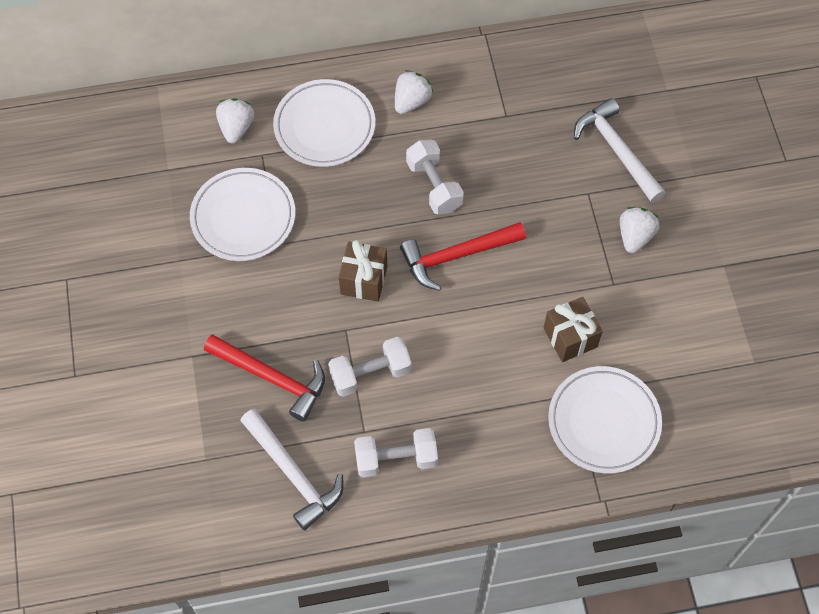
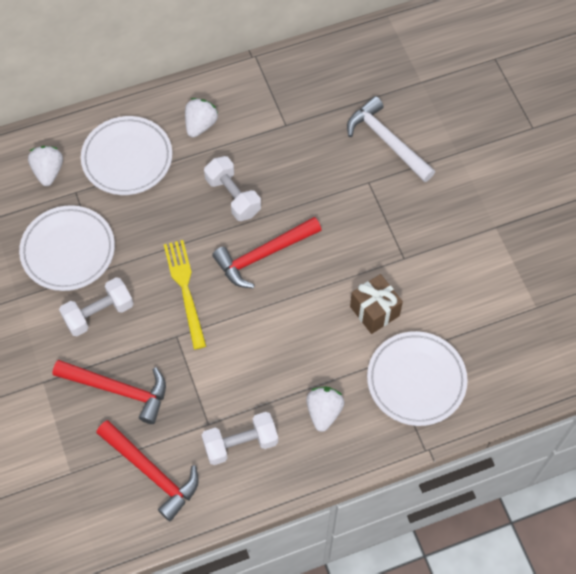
camera: 10 degrees left, 0 degrees up
white hammer [240,409,343,531] -> red hammer [96,420,199,521]
white dumbbell [328,337,412,397] -> white dumbbell moved to [59,277,133,336]
brown gift [339,240,387,302] -> yellow fork [164,240,206,350]
white strawberry [620,207,659,253] -> white strawberry moved to [306,387,345,432]

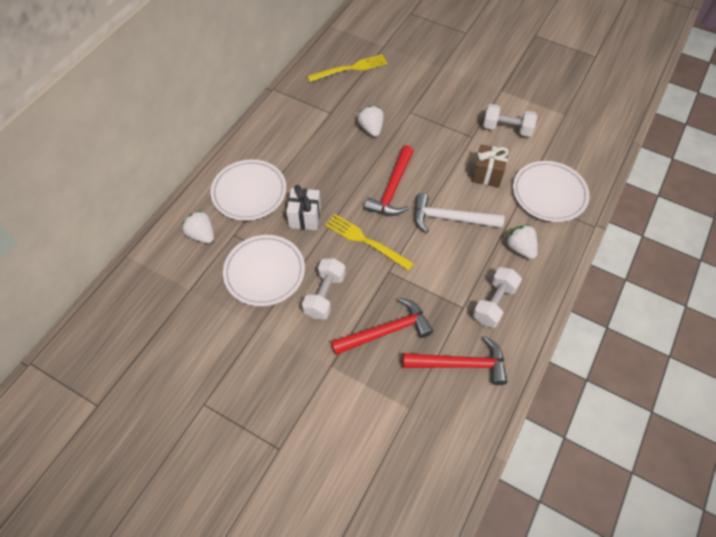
camera: 40 degrees left, 5 degrees down
white strawberry [185,98,218,138] -> white strawberry moved to [358,106,384,137]
white dumbbell [204,156,261,221] -> white dumbbell moved to [483,104,537,137]
white hammer [347,96,435,182] -> white hammer moved to [414,193,504,233]
none -> white gift [286,185,321,230]
none -> yellow fork [307,54,388,82]

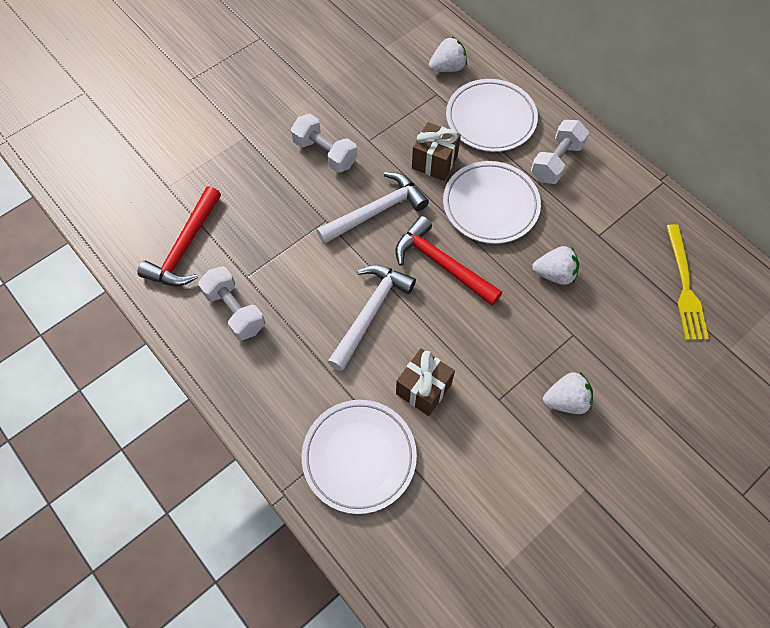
camera: 110 degrees right, 5 degrees up
white plate [223,235,305,306] -> white plate moved to [443,161,541,244]
white gift [286,185,321,230] -> brown gift [412,122,461,181]
yellow fork [325,214,414,271] -> white hammer [316,172,429,244]
red hammer [331,297,433,355] -> none
white dumbbell [483,104,537,137] -> white dumbbell moved to [531,120,589,184]
white strawberry [506,224,538,259] -> white strawberry moved to [543,372,593,414]

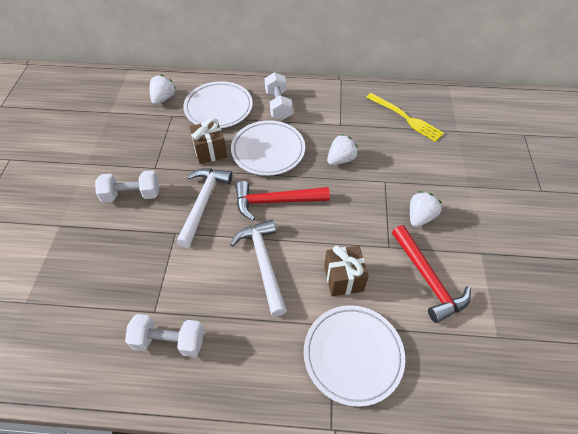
camera: 45 degrees left, 10 degrees down
red hammer [137,186,221,286] -> red hammer moved to [392,225,471,323]

